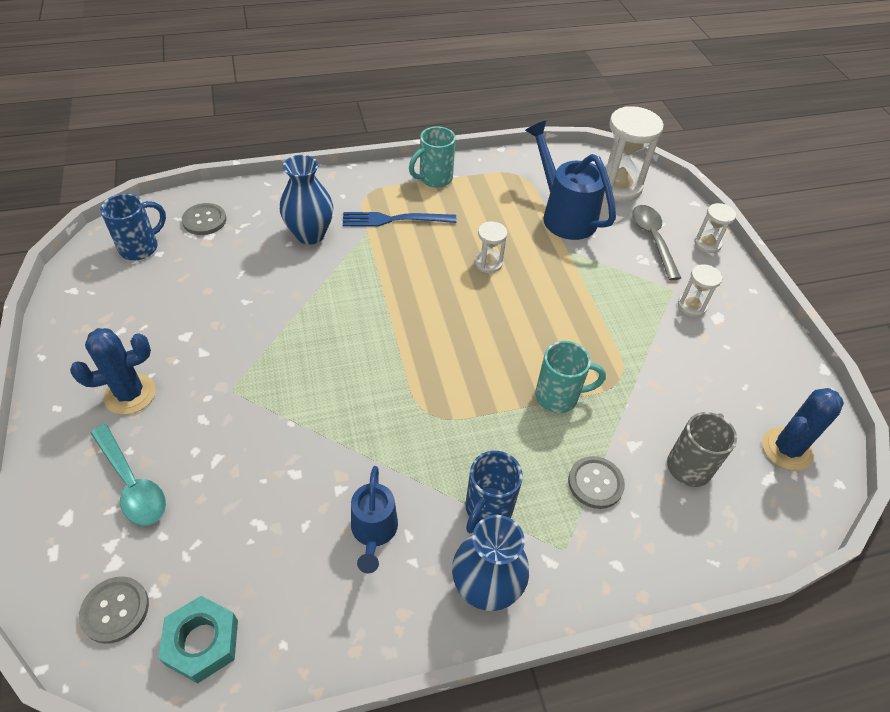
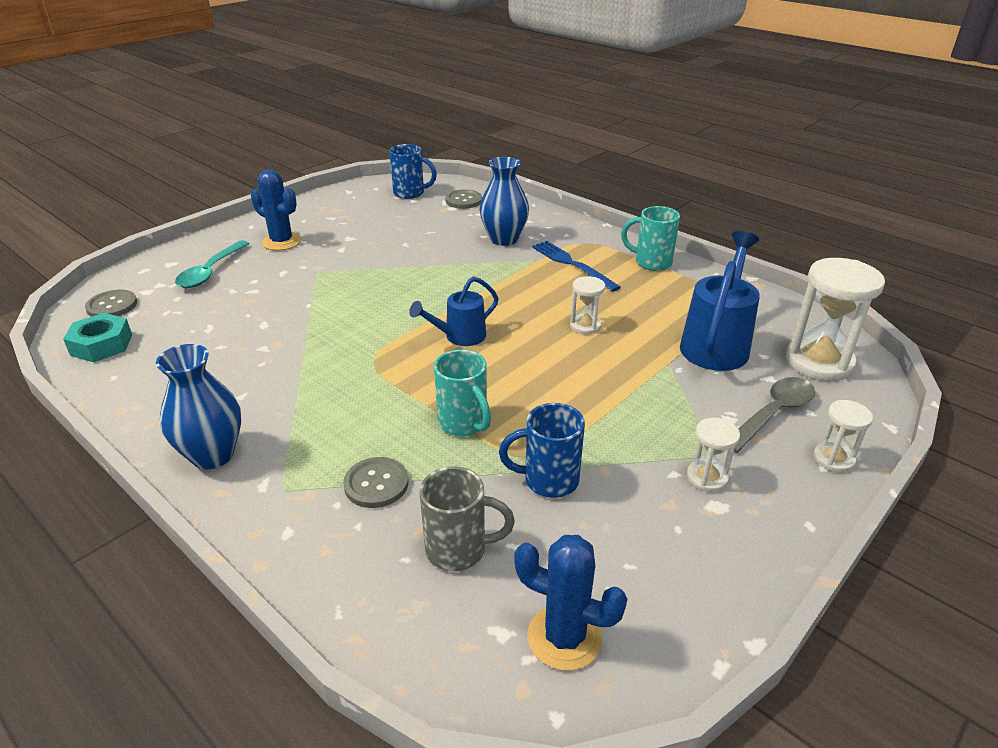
camera: 60 degrees right, 15 degrees down
blue watering can [351,466,398,574] -> blue watering can moved to [409,276,499,346]
blue mug [466,451,523,533] -> blue mug moved to [499,403,585,498]

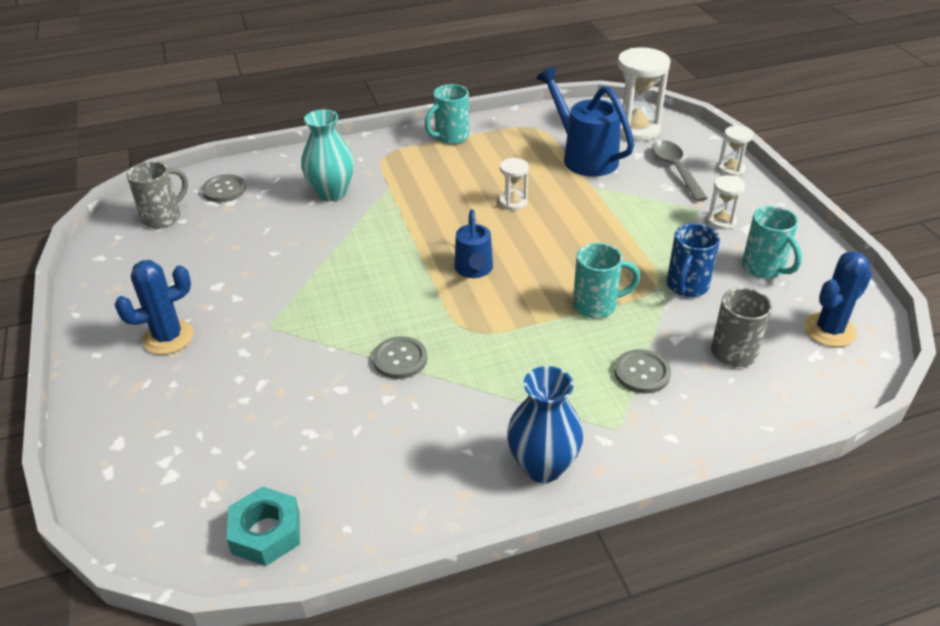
camera: 60 degrees left, 5 degrees up
grey button [85,290,137,317] -> grey button moved to [373,336,427,379]
turquoise spoon [175,240,249,288] -> none
blue mug [389,144,437,199] -> grey mug [127,161,188,228]
blue vase [480,157,529,246] -> turquoise vase [301,109,354,201]
blue fork [532,241,621,292] -> none
none -> turquoise mug [742,206,802,278]

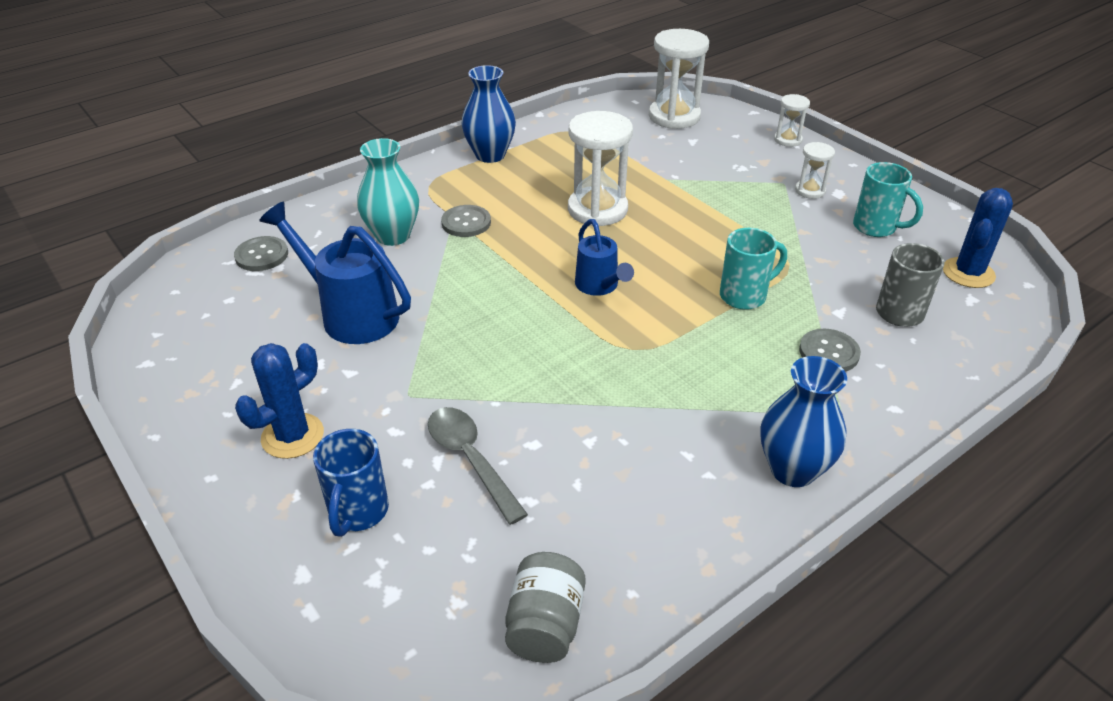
camera: 20 degrees left, 0 degrees up
grey mug [127,161,188,228] -> none
turquoise nut [227,486,300,566] -> grey jar [505,552,586,663]
grey button [373,336,427,379] -> grey button moved to [441,205,491,237]
turquoise mug [425,84,469,145] -> blue vase [461,65,516,163]
white hourglass [499,158,529,210] -> white hourglass [568,111,633,226], size x1.94
blue watering can [536,66,634,177] -> blue watering can moved to [259,202,411,344]
grey spoon [652,140,708,202] -> grey spoon moved to [428,407,528,525]
blue mug [667,223,720,297] -> blue mug moved to [313,429,389,537]

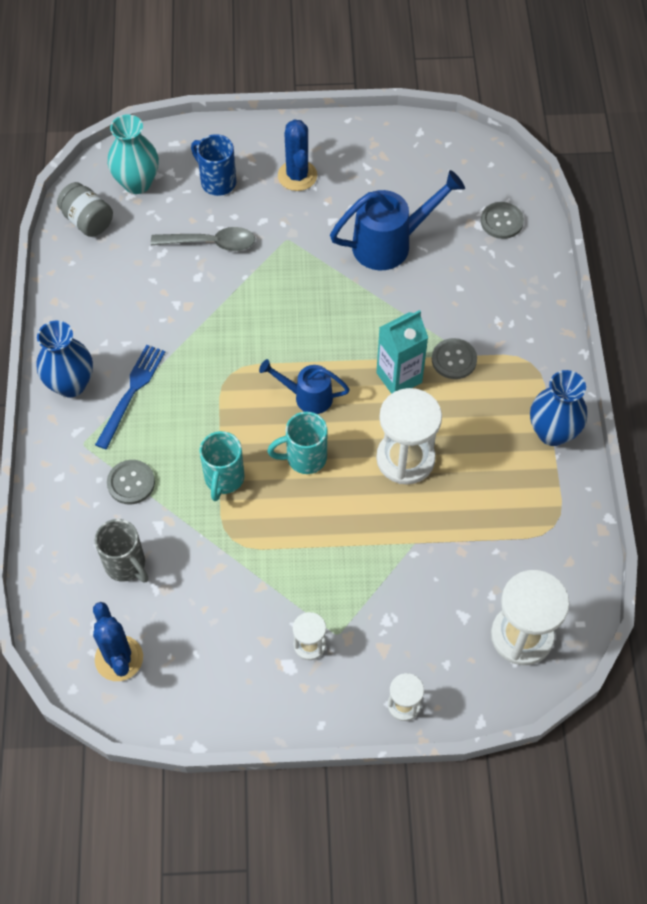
camera: 125 degrees right, 20 degrees up
turquoise vase [357,138,419,246] -> turquoise vase moved to [108,114,159,194]
turquoise mug [853,162,923,237] -> turquoise mug moved to [267,412,328,474]
none -> blue fork [95,345,165,449]
none -> turquoise carton [376,310,428,394]

